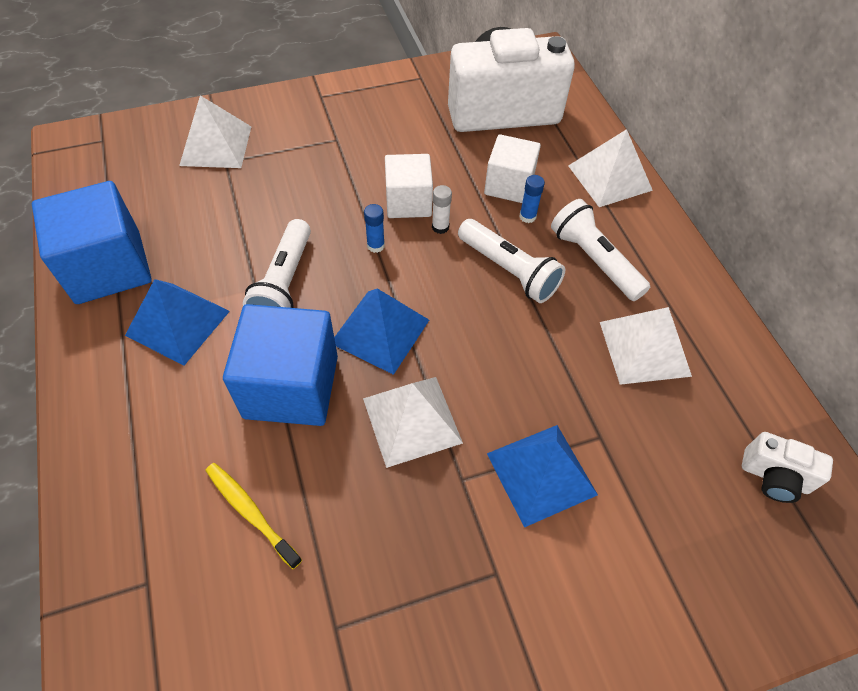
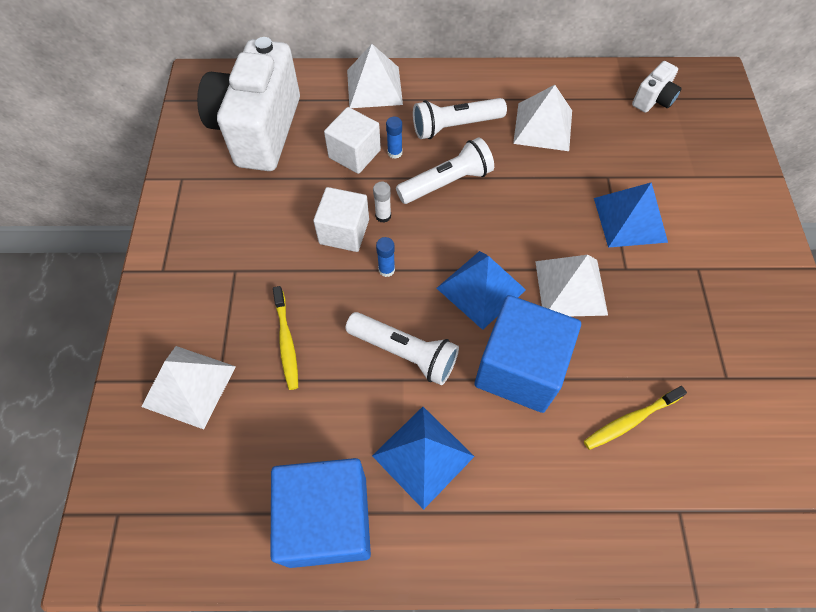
camera: 70 degrees left, 5 degrees up
none -> yellow toothbrush [273,286,298,390]

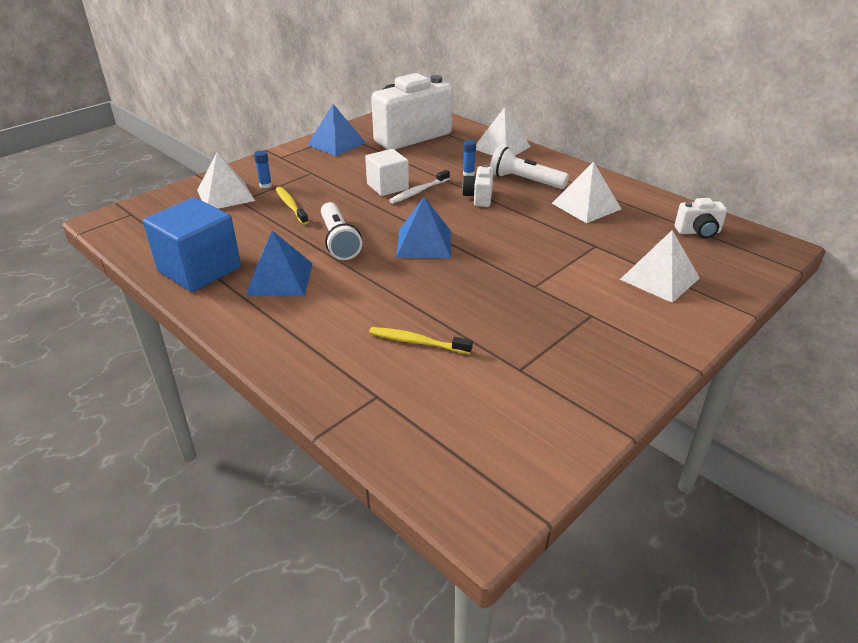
camera: 45 degrees right, 25 degrees down
yellow toothbrush [273,286,298,390] -> yellow toothbrush turned 120 degrees clockwise [276,186,309,225]
white cube [324,107,381,174] -> none
white glue stick [373,182,391,223] -> white toothbrush [389,170,450,204]
blue glue stick [376,237,395,277] -> blue glue stick moved to [254,150,272,188]
white flashlight [396,138,494,204] -> white camera [462,164,494,207]
blue cube [474,295,581,413] -> none
white pyramid [535,255,608,316] -> white pyramid moved to [620,230,700,303]
blue pyramid [594,182,668,248] -> blue pyramid moved to [307,104,366,156]

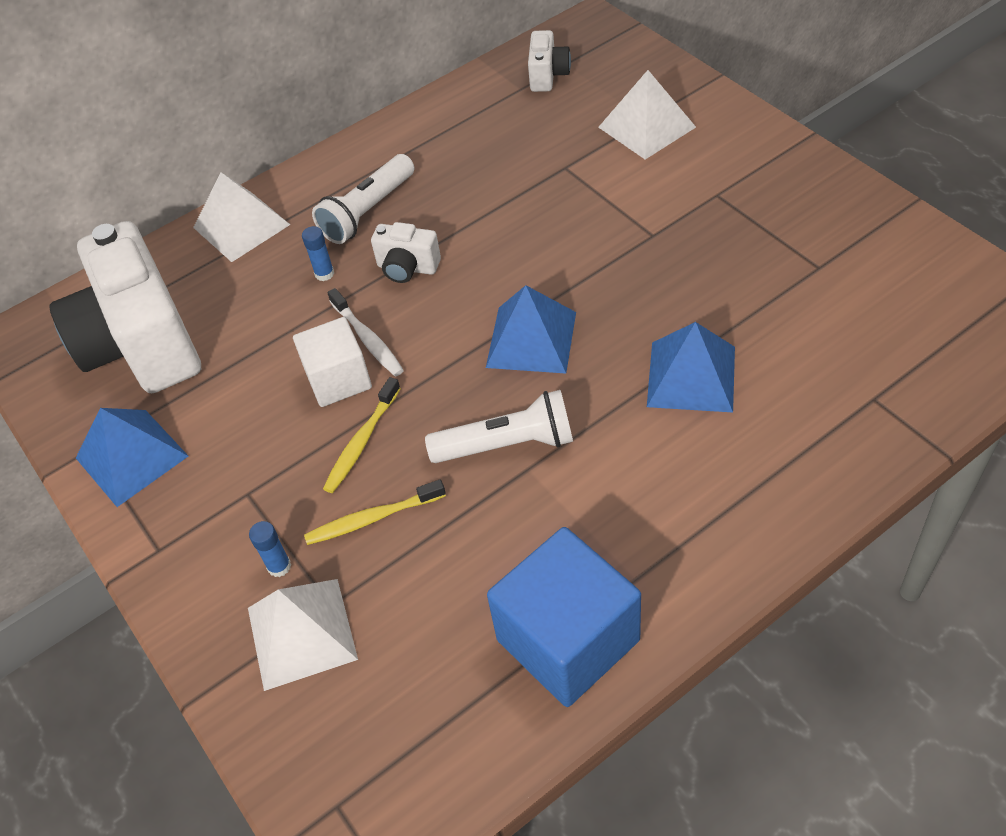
camera: 75 degrees left, 15 degrees up
blue pyramid [245,230,313,296] -> blue pyramid moved to [647,322,735,412]
yellow toothbrush [369,327,473,354] -> yellow toothbrush moved to [323,377,401,493]
white pyramid [552,162,621,223] -> none

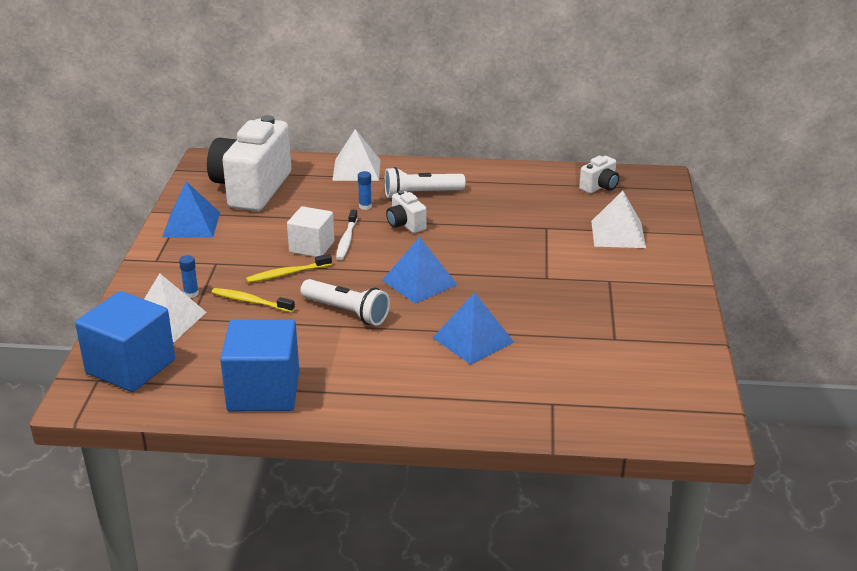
camera: 35 degrees right, 20 degrees down
none -> blue cube [75,291,175,392]

